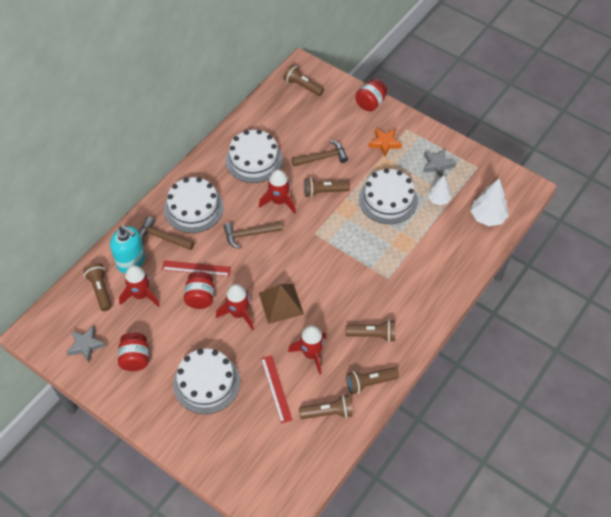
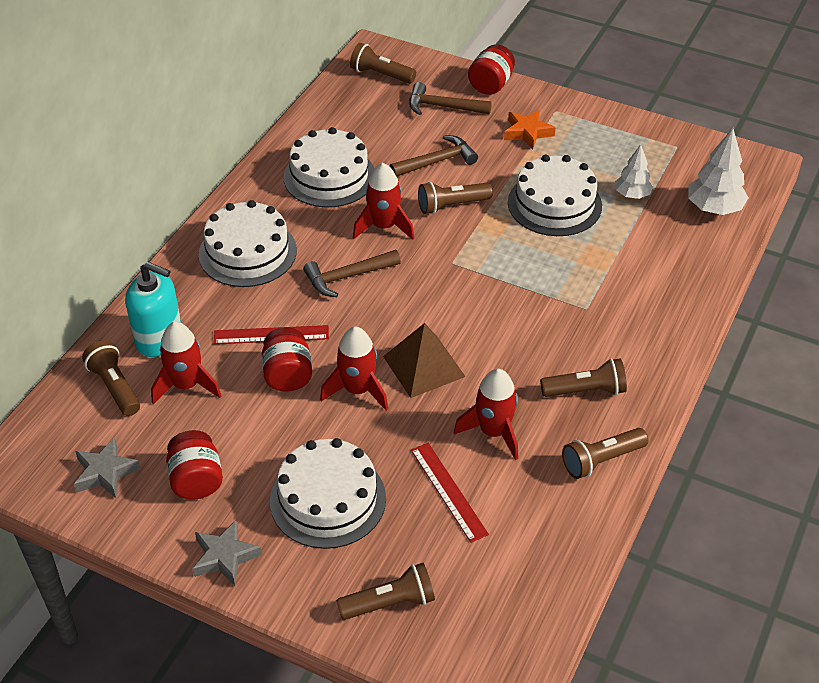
camera: 10 degrees left, 10 degrees down
brown hammer [139,217,194,250] -> brown hammer moved to [409,82,492,115]
brown flashlight [299,395,352,419] -> brown flashlight moved to [336,563,435,620]
grey star [423,149,456,177] -> grey star moved to [193,520,262,586]

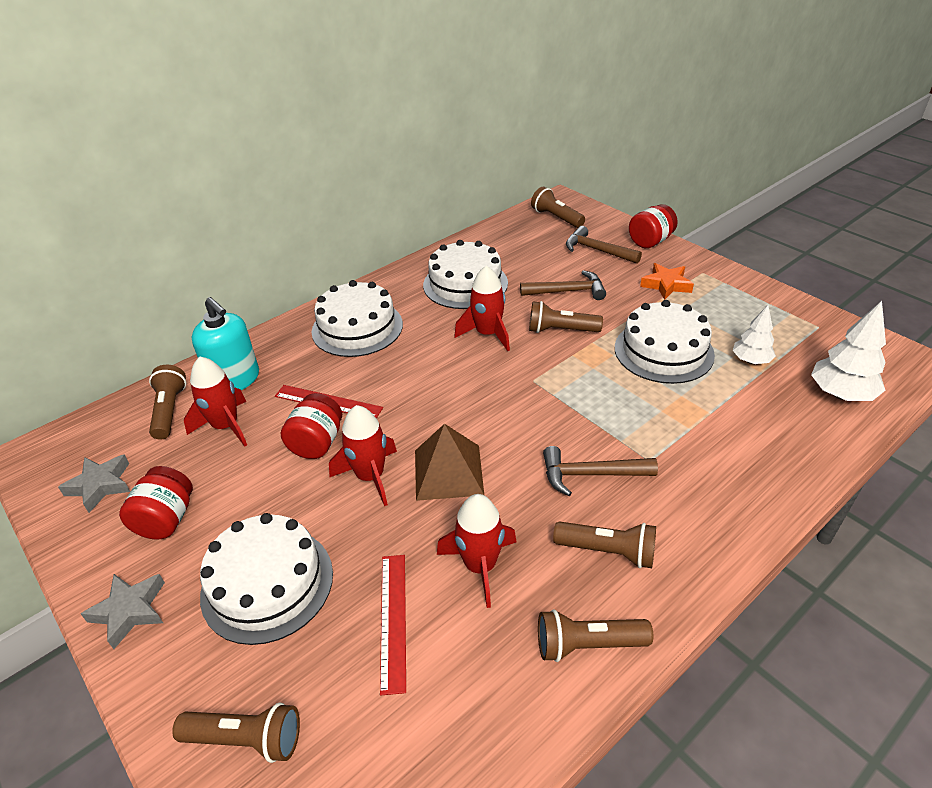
camera: 25 degrees right, 5 degrees down
brown hammer [303,250,401,297] -> brown hammer moved to [543,446,658,496]

